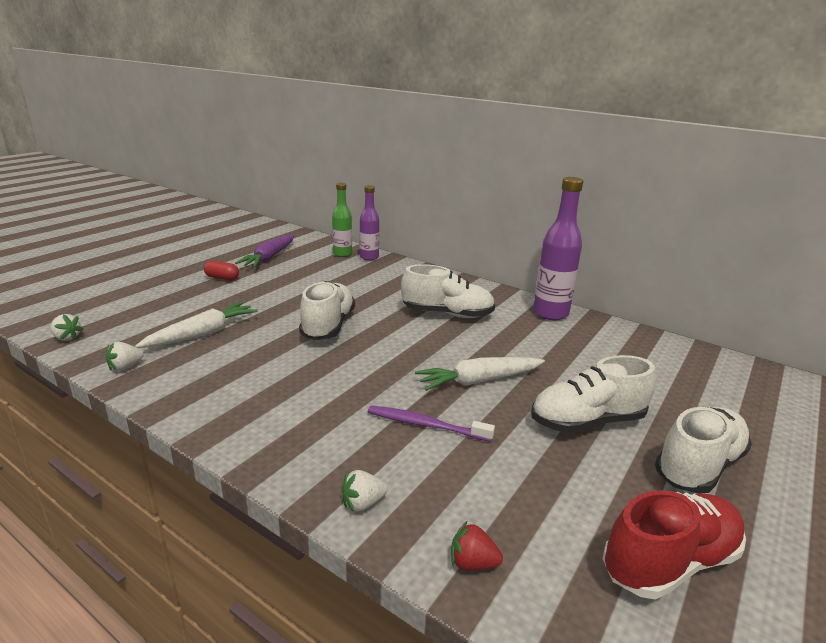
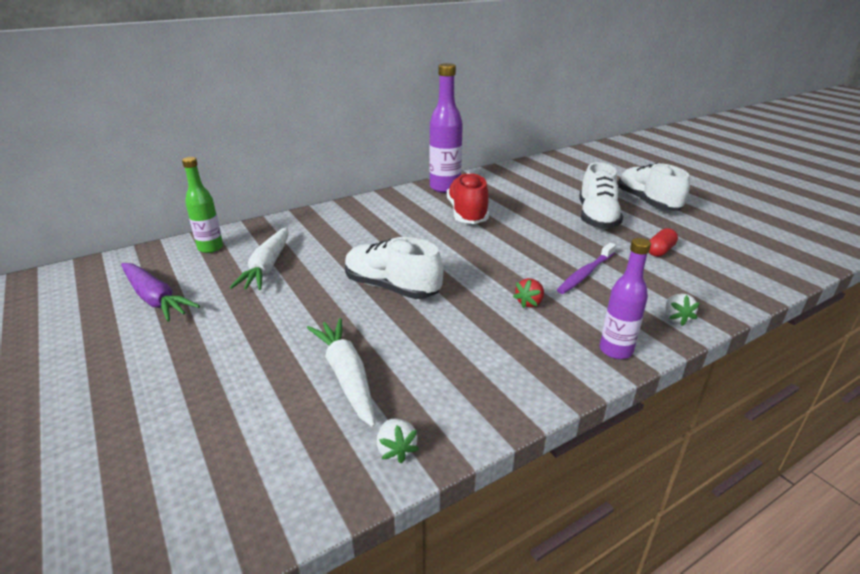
camera: 65 degrees left, 5 degrees up
white strawberry [50,314,83,341] -> none
red capsule [204,260,239,281] -> red capsule moved to [649,228,678,257]
purple bottle [360,185,379,260] -> purple bottle moved to [600,238,651,359]
white shoe [401,264,495,318] -> none
white carrot [415,357,545,391] -> white carrot moved to [230,227,289,290]
red strawberry [451,521,503,571] -> red strawberry moved to [513,278,544,308]
red shoe [603,490,746,600] -> red shoe moved to [447,172,489,224]

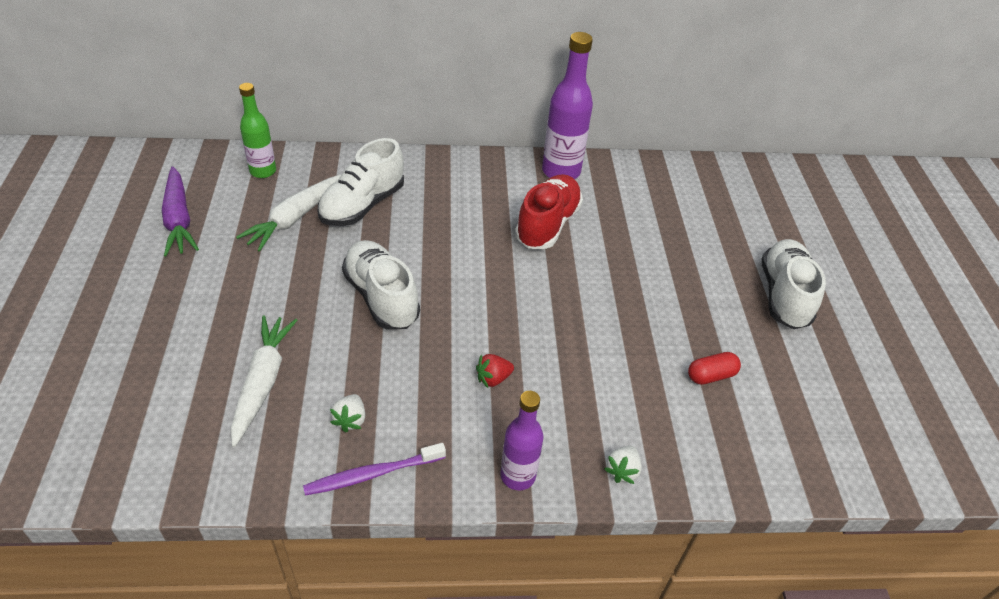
camera: 25 degrees right, 15 degrees up
white strawberry [377,419,419,464] -> white strawberry moved to [330,394,365,433]
purple toothbrush [557,243,616,294] -> purple toothbrush moved to [303,443,446,496]
white shoe [579,162,623,229] -> white shoe moved to [318,138,404,226]

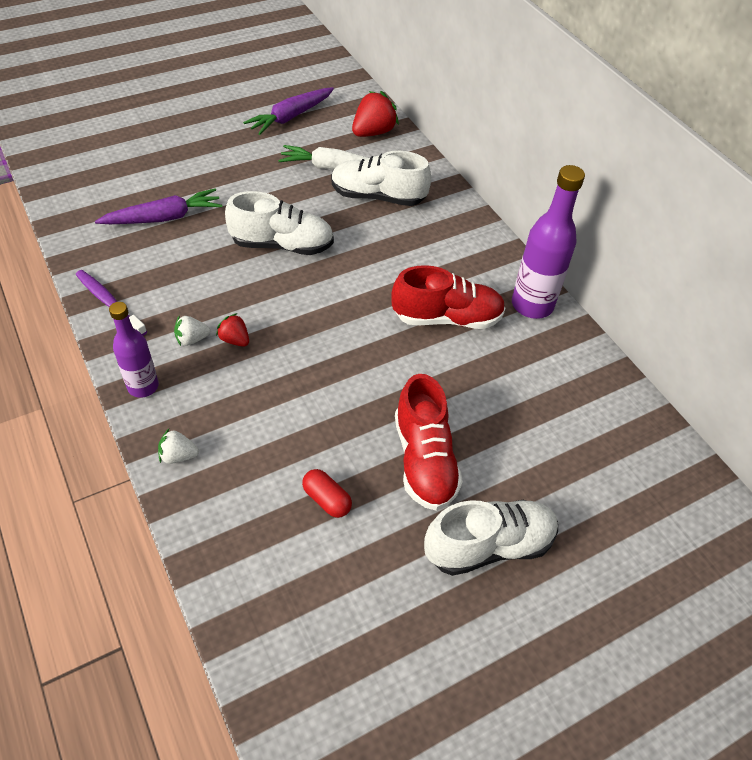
camera: 65 degrees right, 5 degrees up
white carrot [230,315,297,447] -> purple carrot [95,189,222,224]
green bottle [239,83,276,178] -> red strawberry [352,91,399,137]
white strawberry [330,394,365,433] -> white strawberry moved to [174,316,210,346]
white shoe [342,240,420,330] -> white shoe turned 60 degrees clockwise [225,191,334,255]
none -> red shoe [395,374,463,511]

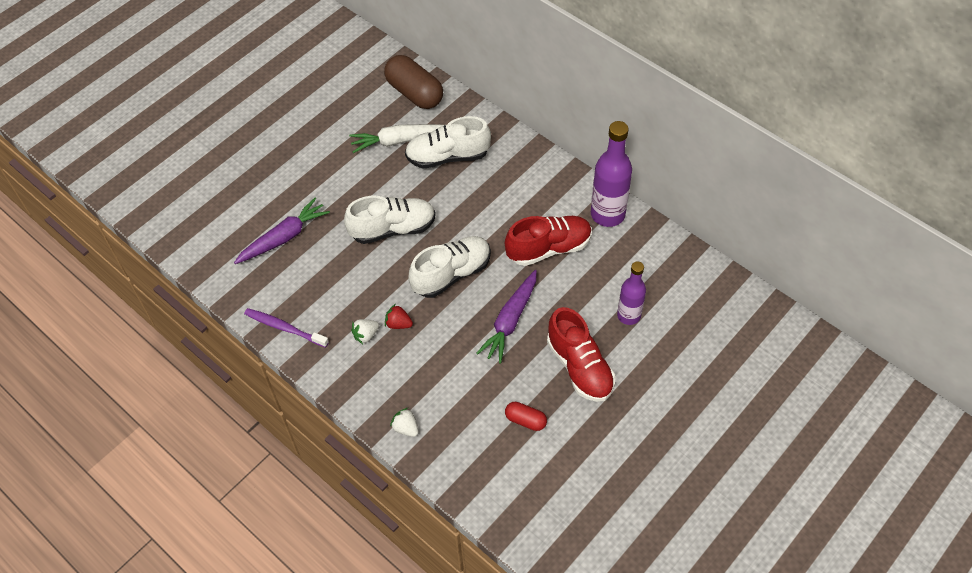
camera: 15 degrees left, 5 degrees up
purple bottle [109,302,159,398] -> purple bottle moved to [617,261,646,325]
white strawberry [158,429,199,464] -> white strawberry turned 60 degrees clockwise [390,408,418,437]
purple carrot [243,87,334,135] -> purple carrot moved to [476,270,537,364]
red strawberry [352,91,399,137] -> brown capsule [384,55,443,109]
white shoe [424,500,558,576] -> white shoe moved to [409,236,491,298]

